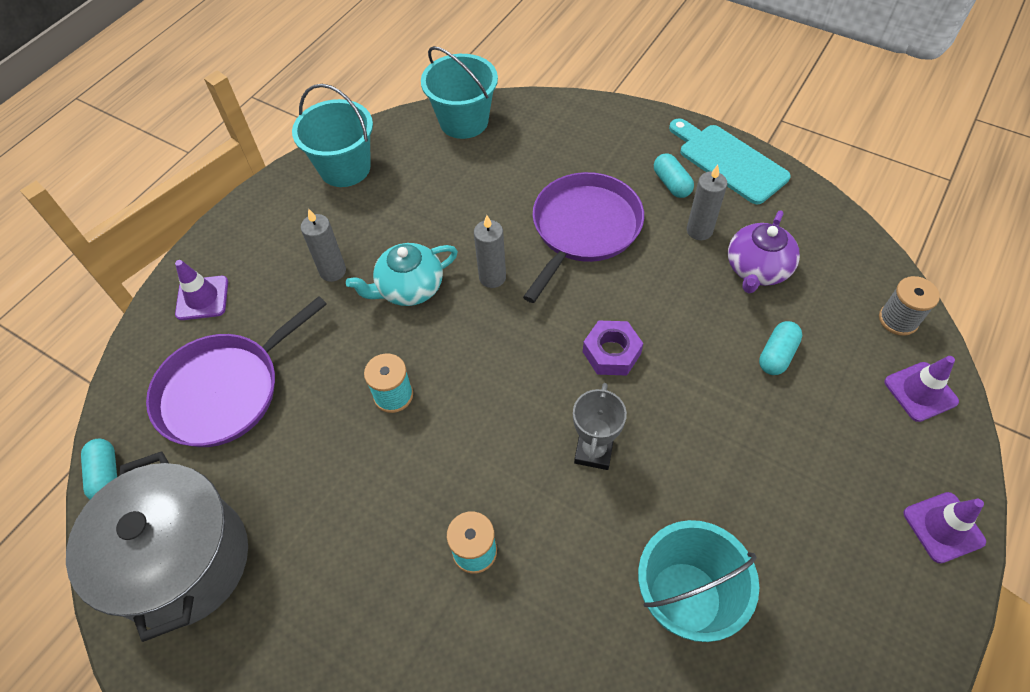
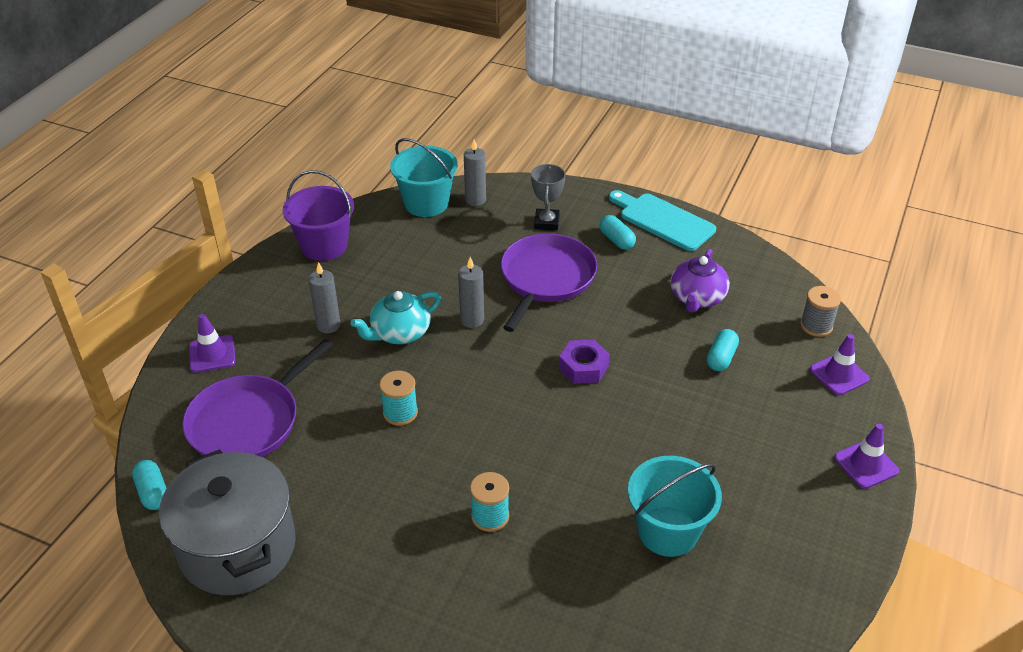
camera: 10 degrees left, 15 degrees down
turquoise bucket [292,84,373,187] -> purple bucket [283,170,354,261]
grey trophy [573,383,627,470] -> grey trophy moved to [531,164,566,230]
grey candle [687,165,727,240] -> grey candle moved to [464,139,486,206]

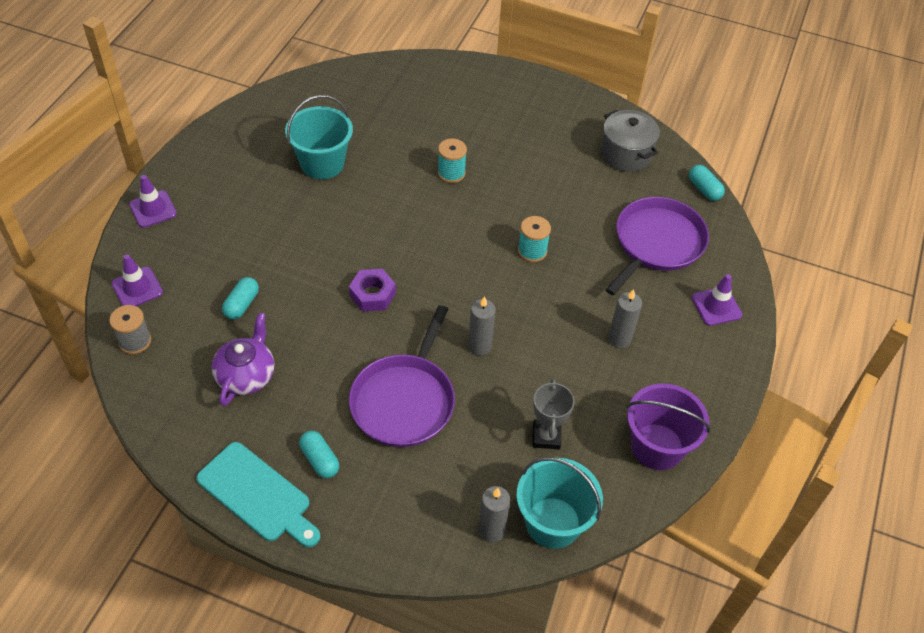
camera: 175 degrees right, 10 degrees up
grey pot [159,449,296,595] -> grey pot [601,110,660,172], size x0.64
turquoise teapot [351,291,441,344] -> none
grey trophy [531,164,566,230] -> grey trophy moved to [533,379,575,449]

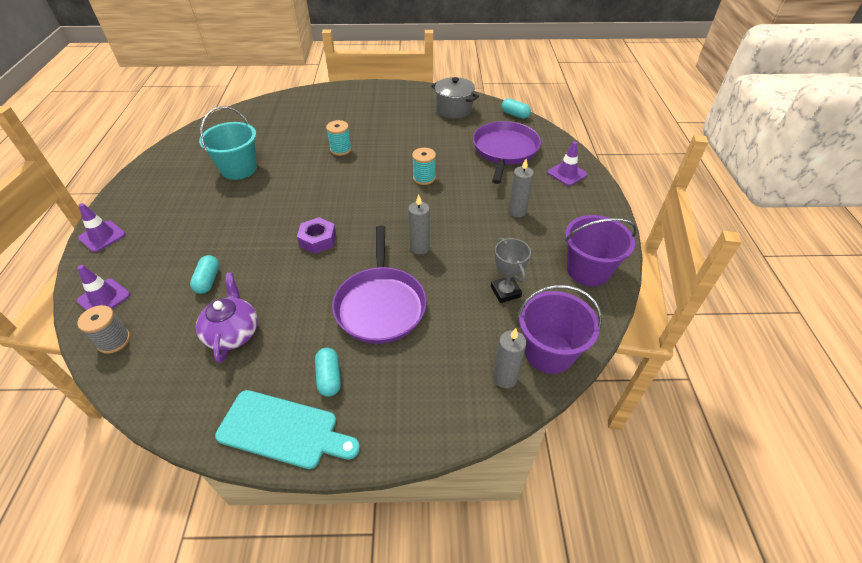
camera: 20 degrees left, 5 degrees down
turquoise capsule [299,431,339,478] -> turquoise capsule turned 45 degrees clockwise [315,348,341,397]
turquoise bucket [516,457,603,549] -> purple bucket [518,285,602,374]

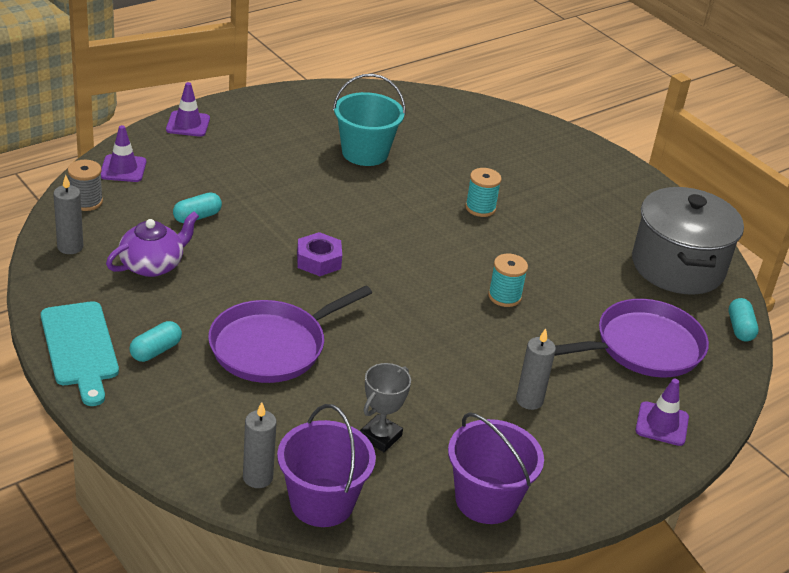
camera: 50 degrees right, 10 degrees down
grey candle [408,195,430,255] -> grey candle moved to [53,175,83,254]
grey pot [431,77,479,119] -> grey pot [632,187,744,295], size x1.55

